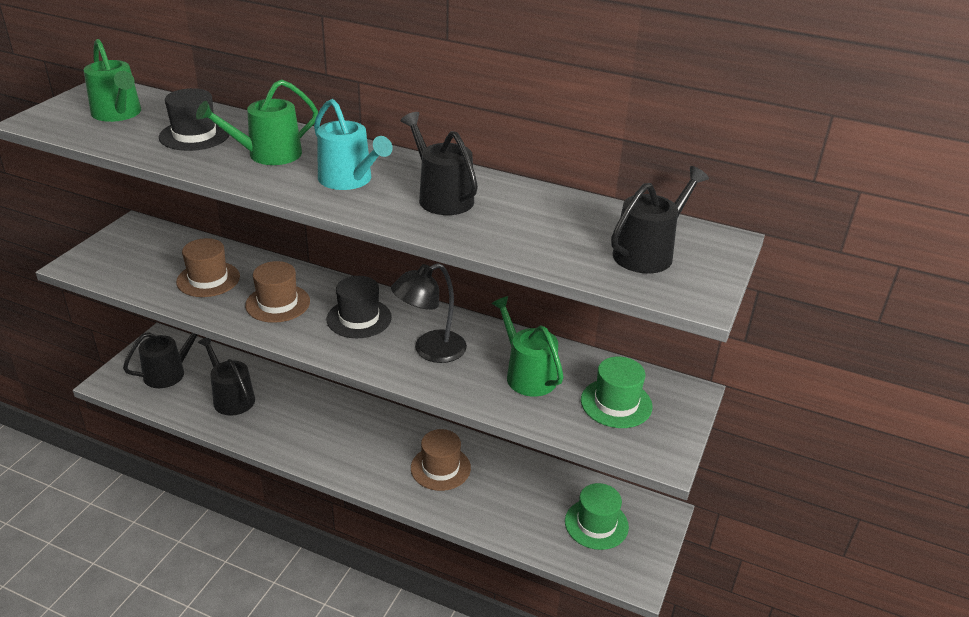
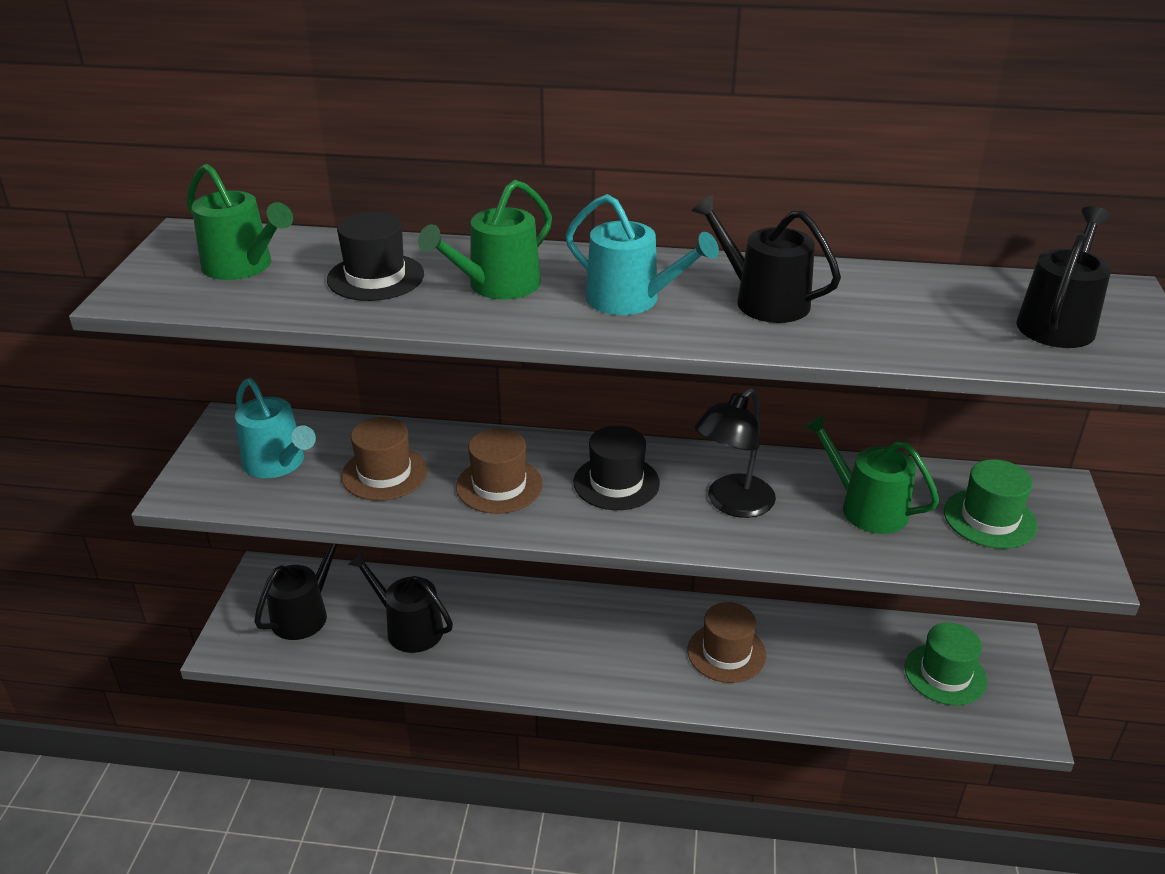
camera: 15 degrees left, 0 degrees up
none -> turquoise watering can [235,378,316,478]

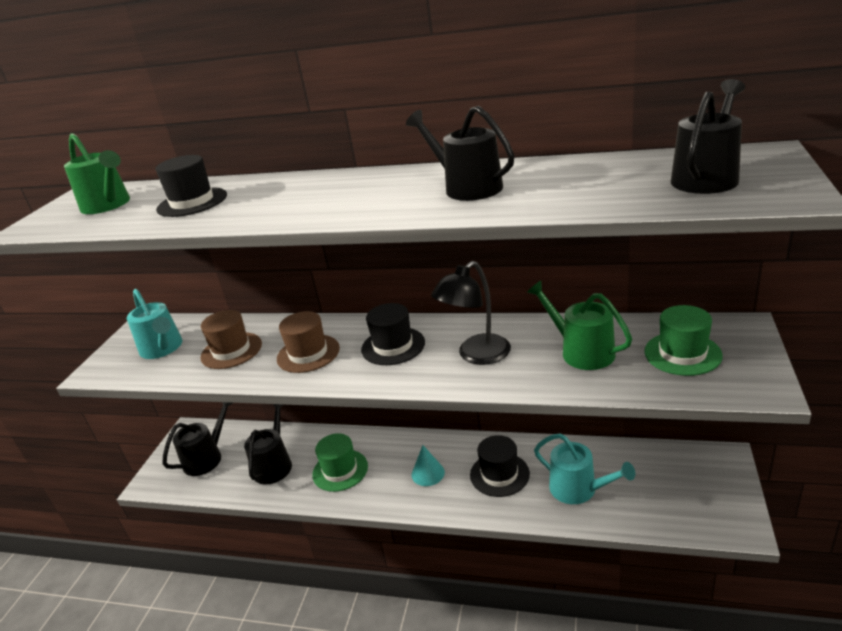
camera: 10 degrees right, 5 degrees down
black watering can [348,552,453,653] -> black watering can turned 60 degrees clockwise [244,404,292,485]
green watering can [418,180,552,299] -> none
turquoise watering can [565,194,719,315] -> turquoise watering can moved to [534,433,635,504]
brown hat [688,602,766,683] -> black hat [470,435,530,497]
green hat [905,623,987,705] -> green hat moved to [312,433,368,492]
none -> turquoise cone [412,445,445,486]

